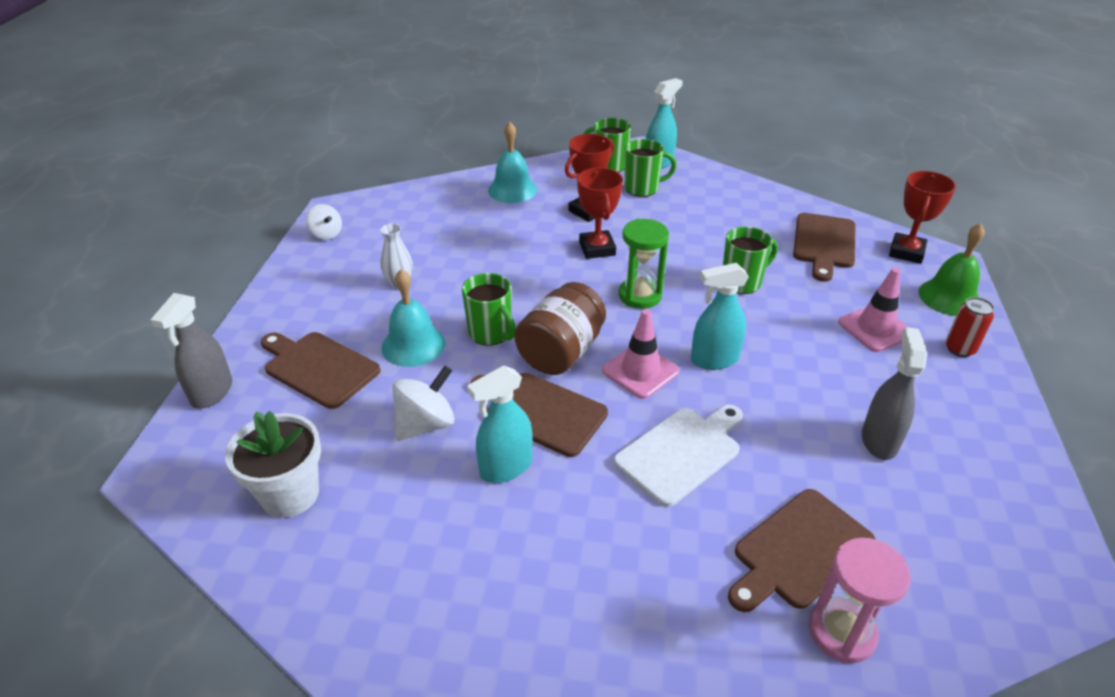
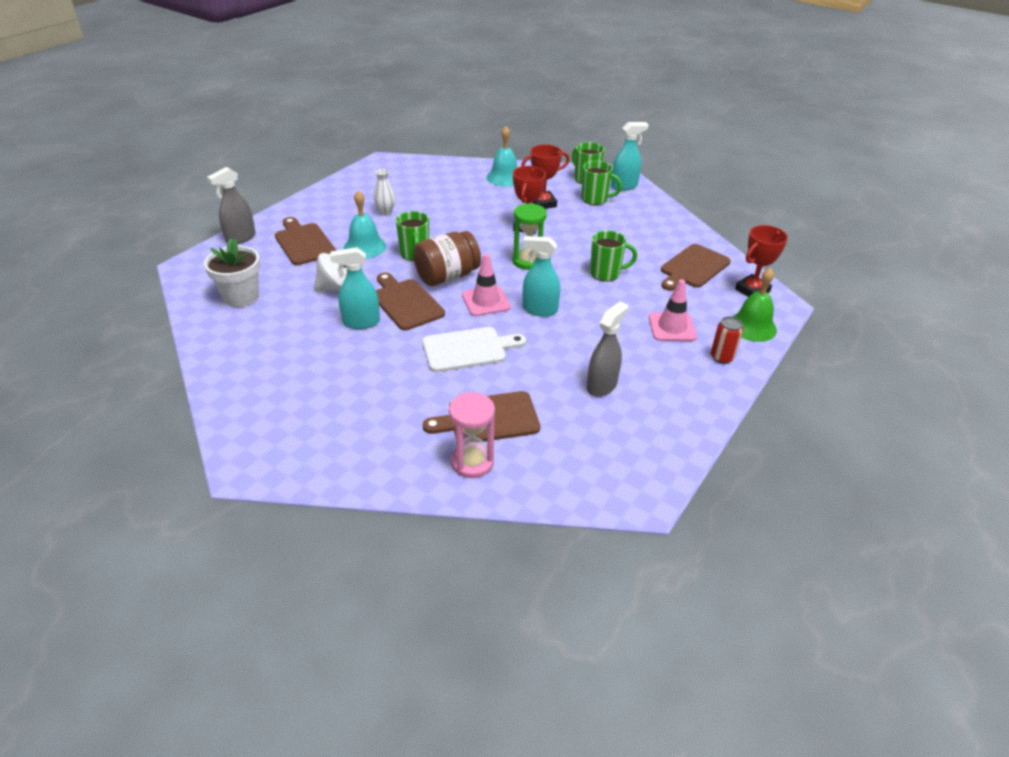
camera: 25 degrees right, 0 degrees up
white spinning top [306,204,342,240] -> none

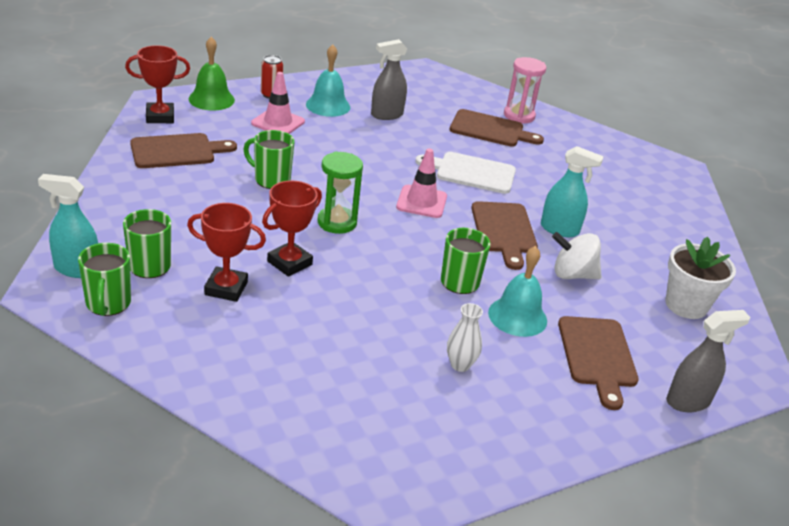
camera: 155 degrees left, 5 degrees down
brown jar [413,231,481,286] -> none
turquoise bell [487,126,517,187] -> turquoise bell moved to [306,44,350,117]
turquoise spray bottle [523,236,560,317] -> none

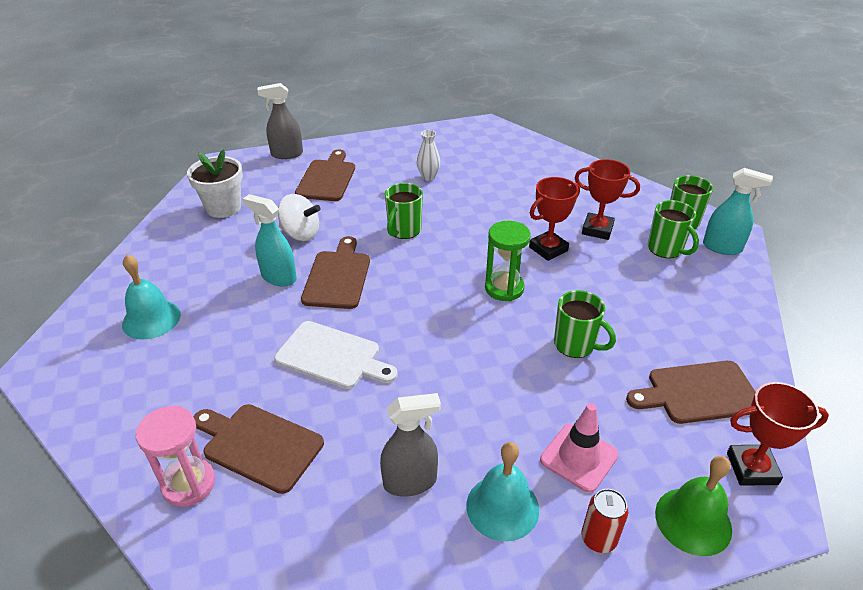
camera: 165 degrees left, 5 degrees up
pink traffic cone [396,148,447,218] -> none
turquoise bell [488,246,547,337] -> turquoise bell moved to [122,254,181,340]

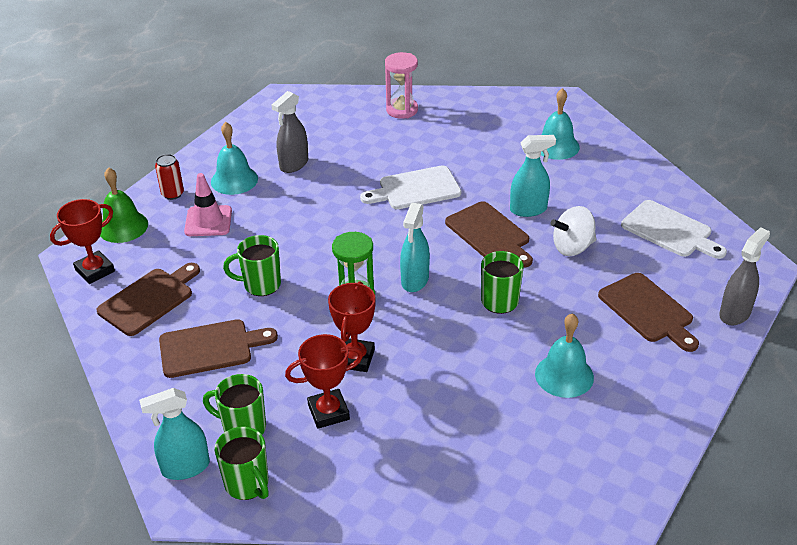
camera: 140 degrees right, 0 degrees up
white flower pot [187,149,243,218] -> white cutting board [621,200,727,259]
brown cutting board [193,404,324,494] -> brown cutting board moved to [159,319,278,378]
white vase [417,130,440,181] -> turquoise bell [535,313,594,398]
none -> turquoise spray bottle [400,203,430,292]

